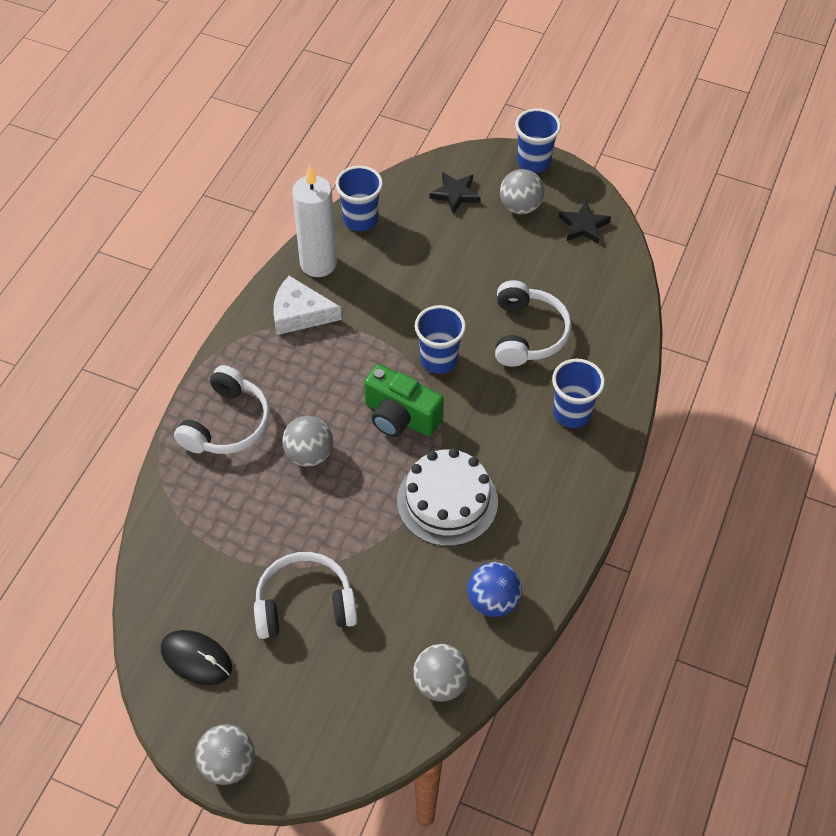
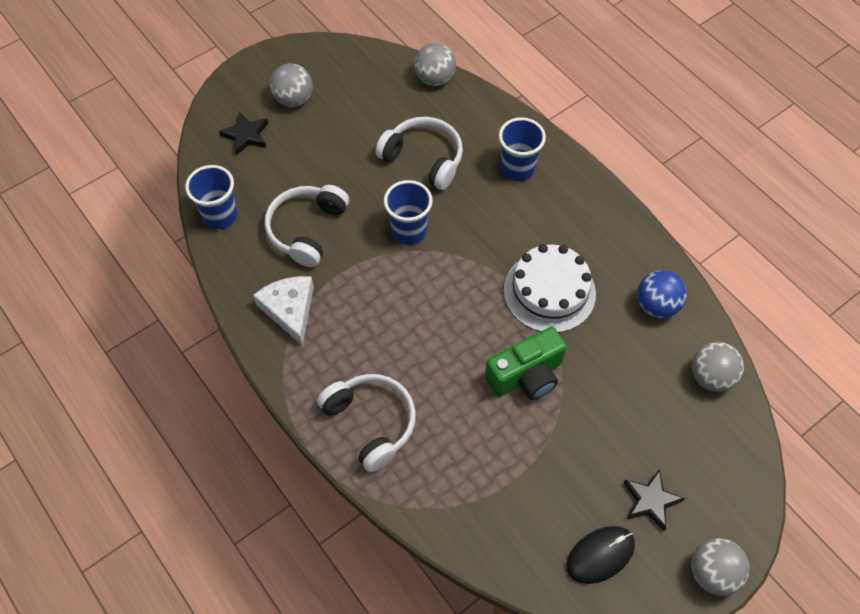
camera: 60 degrees left, 5 degrees up
white headphones [254,552,357,639] -> white headphones moved to [265,185,349,267]
white cheese [273,276,342,335] -> white cheese turned 120 degrees clockwise [253,276,314,346]
grey ball [282,416,333,467] -> grey ball moved to [414,43,456,86]
white candle [292,166,337,277] -> none
green camera [364,364,444,437] -> green camera moved to [485,327,567,400]
blue cup [515,108,561,173] -> none
black star [559,201,611,244] -> black star moved to [623,469,685,531]

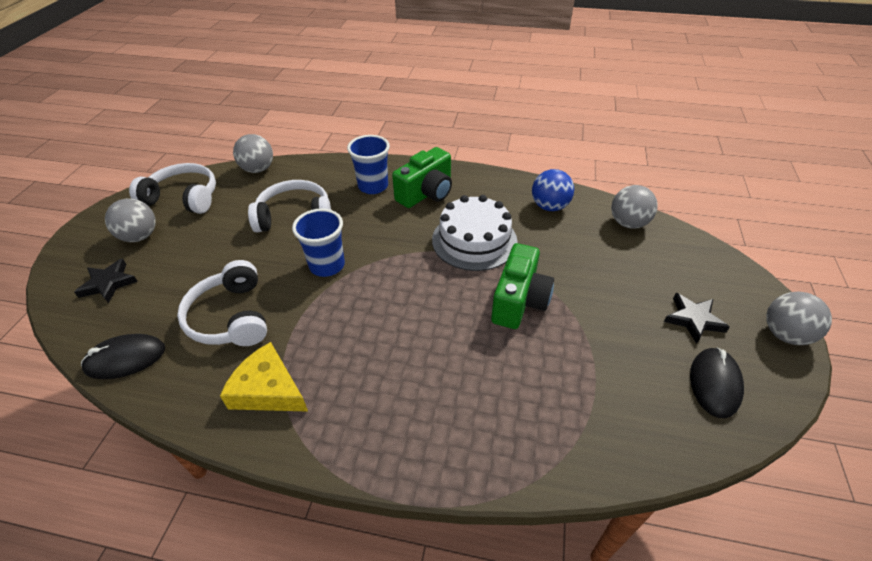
camera: 40 degrees left, 15 degrees down
blue cup [185,165,238,229] -> black mouse [81,334,165,379]
white cheese [253,276,314,346] -> yellow cheese [220,342,308,412]
white headphones [317,374,416,472] -> white headphones moved to [129,163,216,214]
none -> green camera [392,147,452,208]

